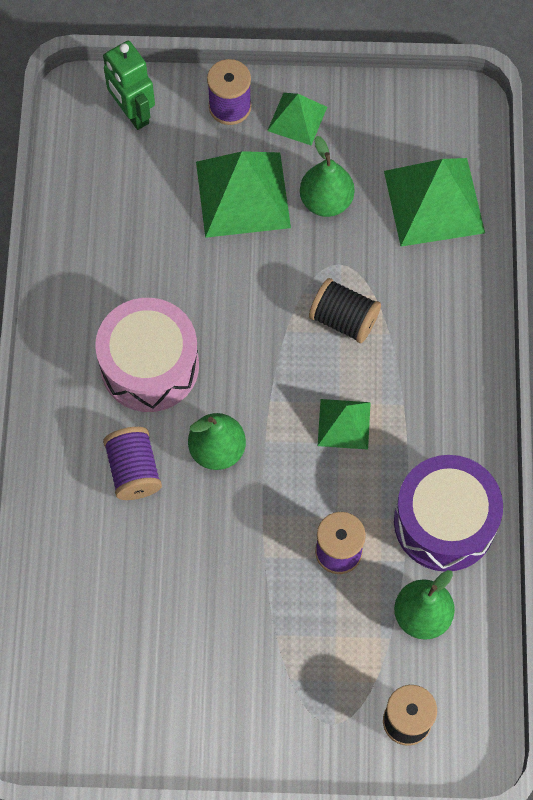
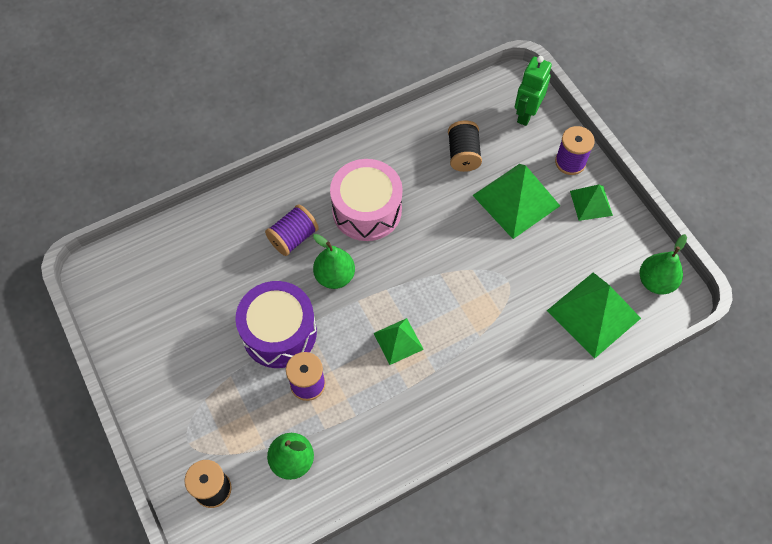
camera: 60 degrees right, 5 degrees down
green pear [300,136,354,217] -> green pear moved to [640,234,687,294]
black spool [309,278,381,343] -> black spool moved to [448,120,482,172]
purple drum [394,455,503,571] -> purple drum moved to [235,281,317,368]

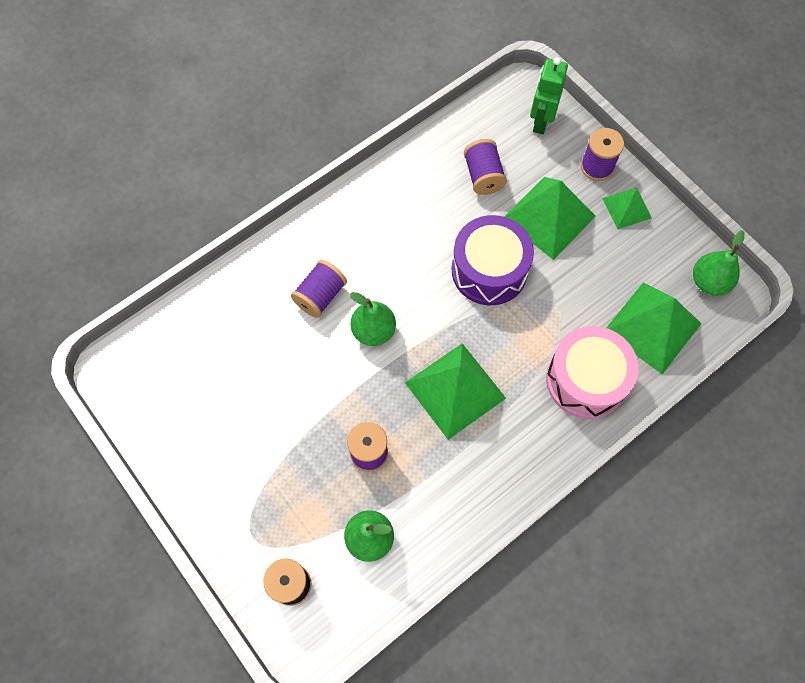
camera: 10 degrees left, 5 degrees up
purple drum [235,281,317,368] -> purple drum moved to [452,215,534,305]
pink drum [330,159,403,241] -> pink drum moved to [546,326,639,419]
green pyramid [373,318,424,365] -> green pyramid [405,343,506,440], size x1.79
black spool [448,120,482,172] -> purple spool [464,139,507,195]

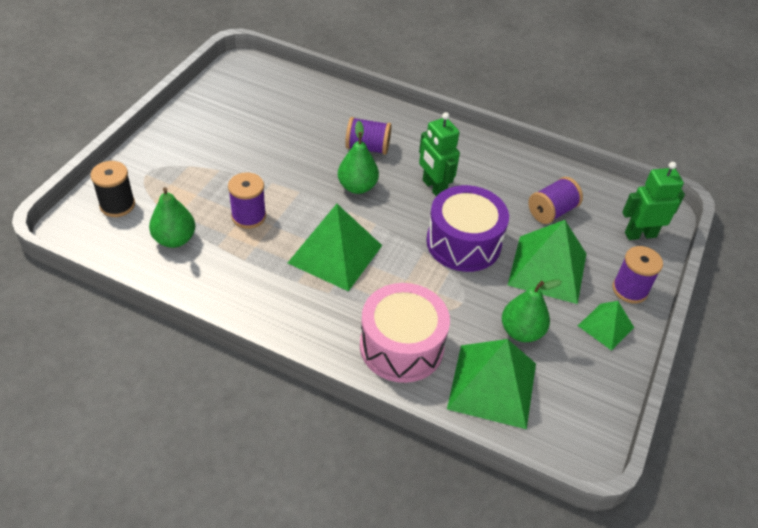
camera: 60 degrees right, 20 degrees down
green pear [693,230,745,296] -> green pear moved to [502,279,562,342]
none -> green robot [419,112,460,196]

